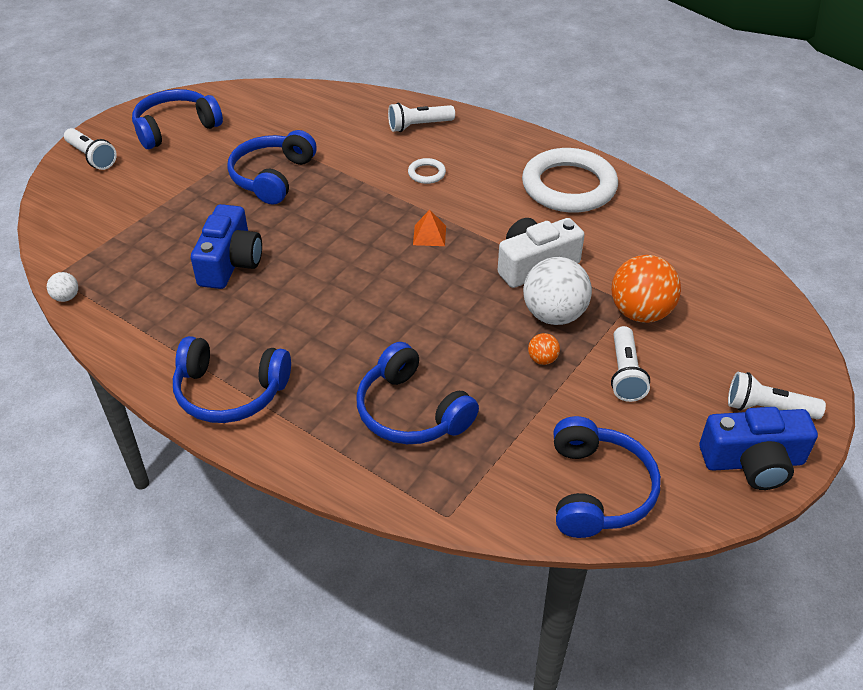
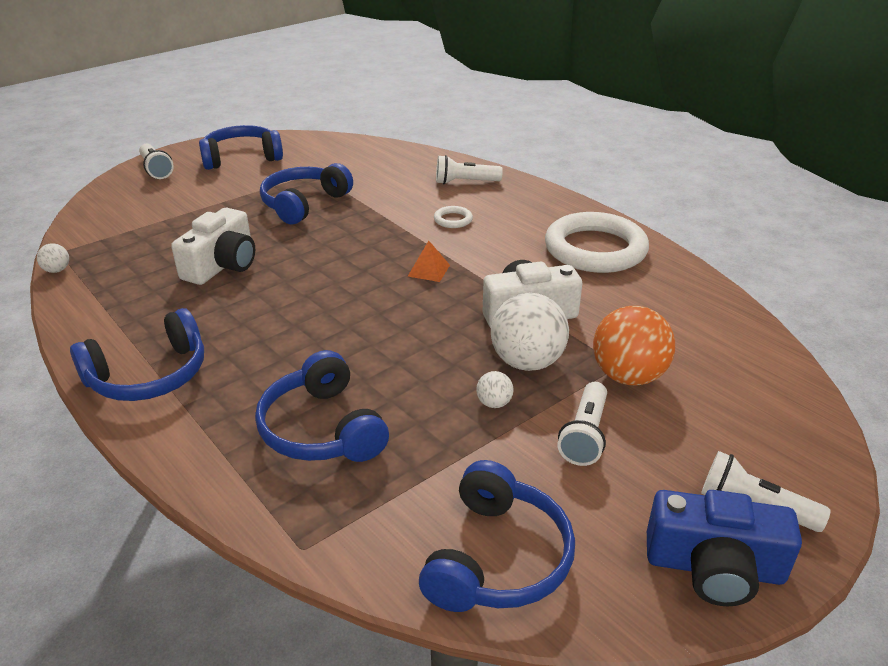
camera: 15 degrees right, 10 degrees down
blue headphones [173,336,291,423] -> blue headphones turned 60 degrees counterclockwise [70,308,204,401]
blue camera [191,204,262,289] -> white camera [171,208,255,285]
orange ball [528,333,560,365] -> white ball [476,371,514,408]

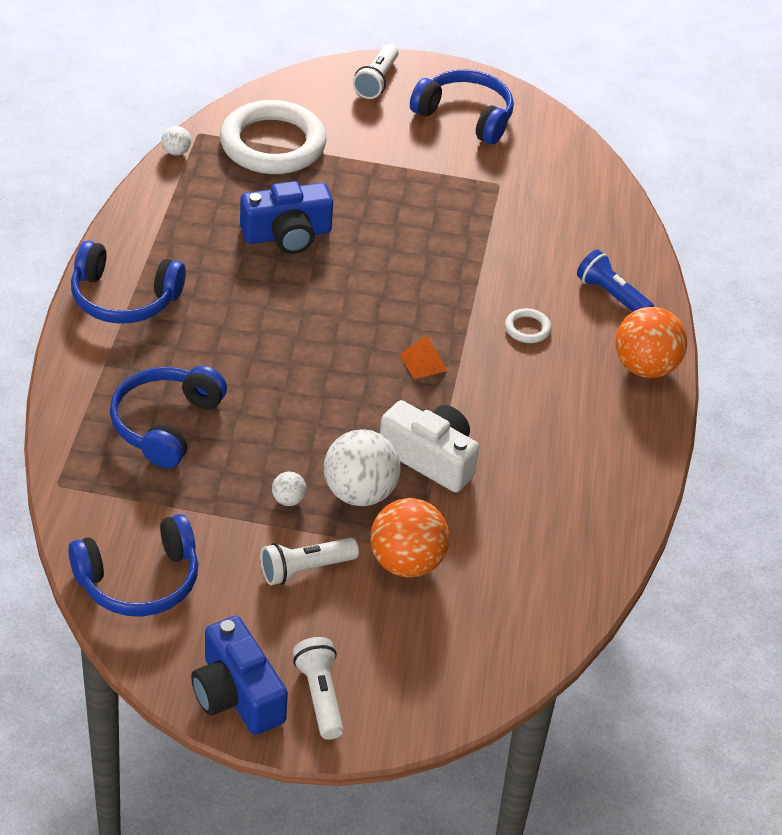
camera: 45 degrees right, 10 degrees up
white camera [171,208,255,285] -> blue camera [240,181,333,254]
blue headphones [260,163,353,224] -> none
white flashlight [436,155,503,184] -> blue flashlight [577,250,654,312]
white ring [545,212,649,273] -> white ring moved to [220,100,327,174]
none -> orange ball [615,307,687,378]

